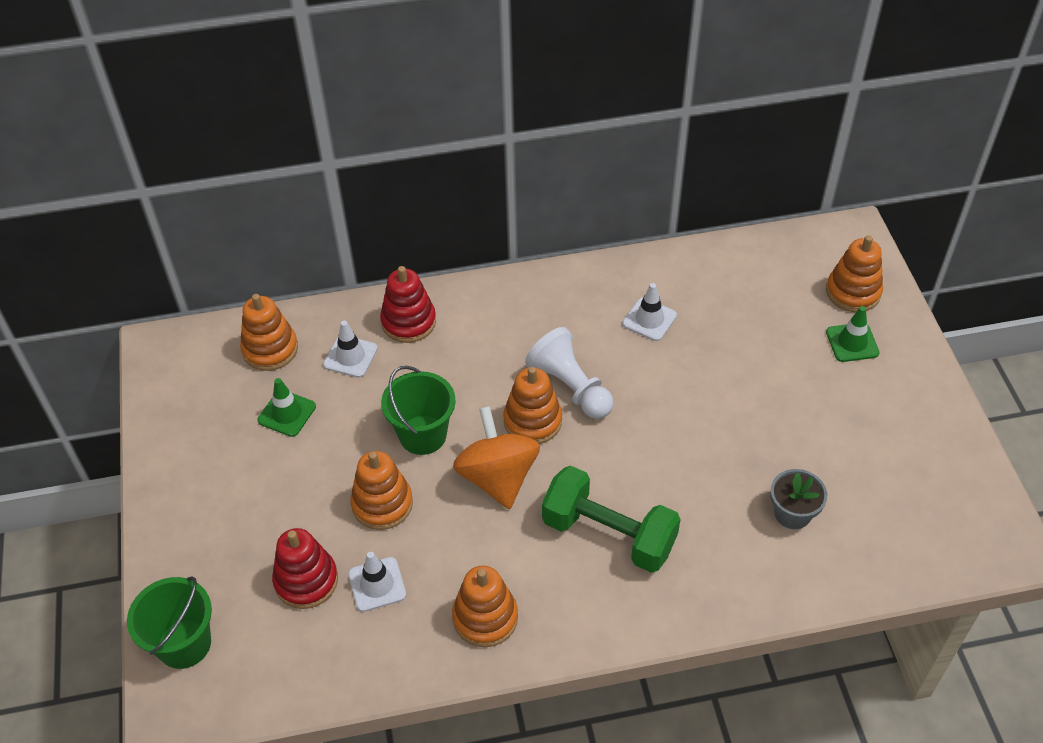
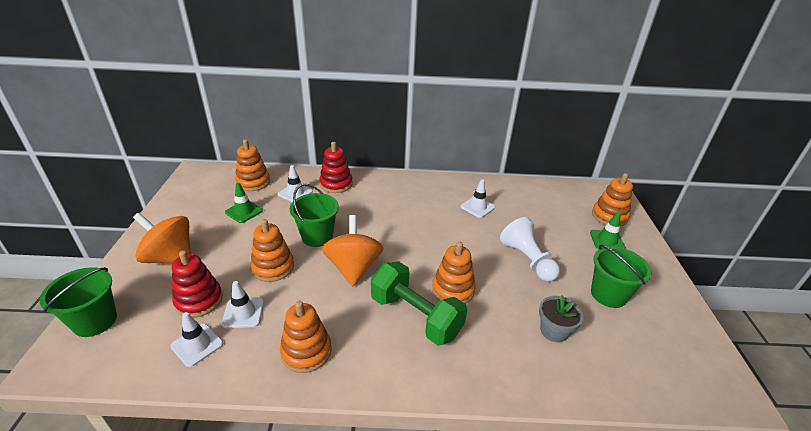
camera: 10 degrees right, 15 degrees down
orange stacking toy [503,367,562,444] -> orange stacking toy moved to [432,242,476,304]
white pawn [525,327,614,419] -> white pawn moved to [500,217,560,282]
none -> orange spinning top [133,213,191,264]
none -> white traffic cone [170,312,223,367]
none -> green bucket [591,245,652,308]

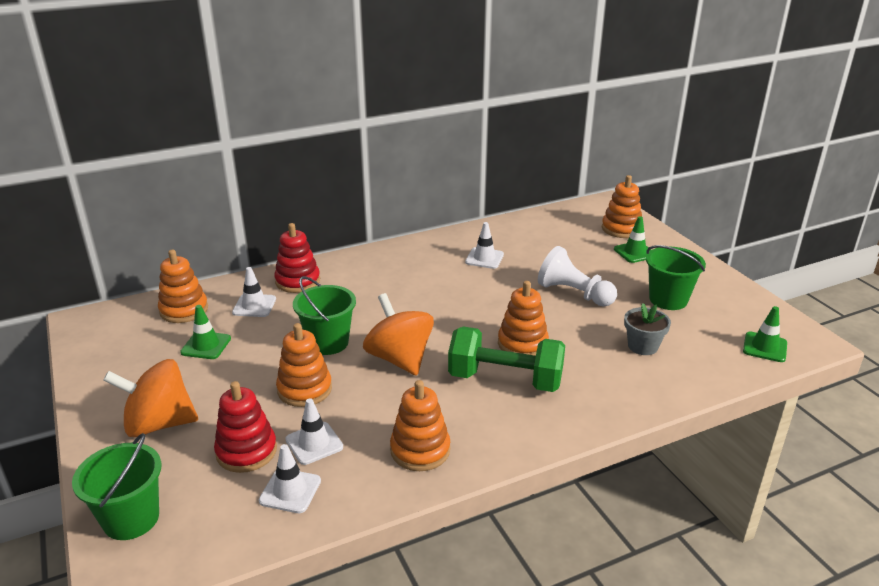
camera: 25 degrees left, 5 degrees down
none -> green traffic cone [743,306,787,362]

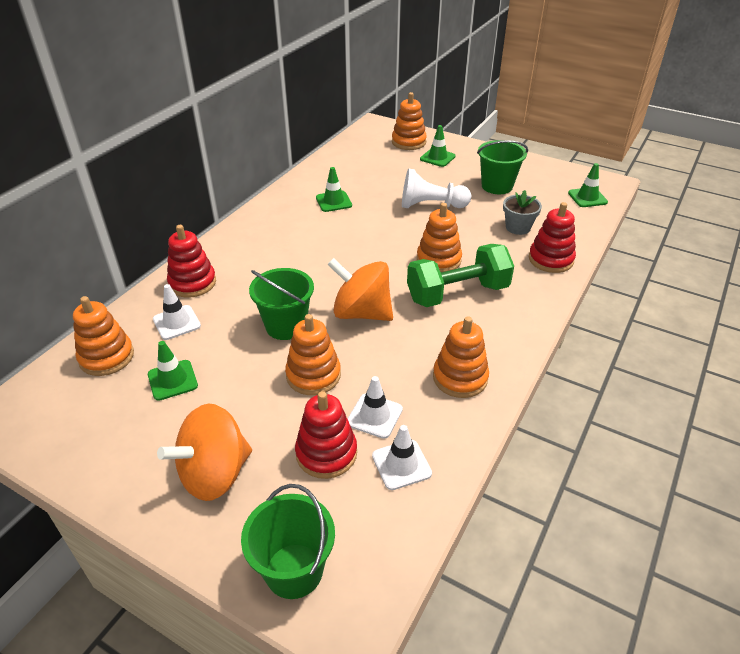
camera: 35 degrees left, 10 degrees up
white traffic cone [465,222,504,269] -> green traffic cone [316,167,352,212]
none -> red stacking toy [529,202,576,273]

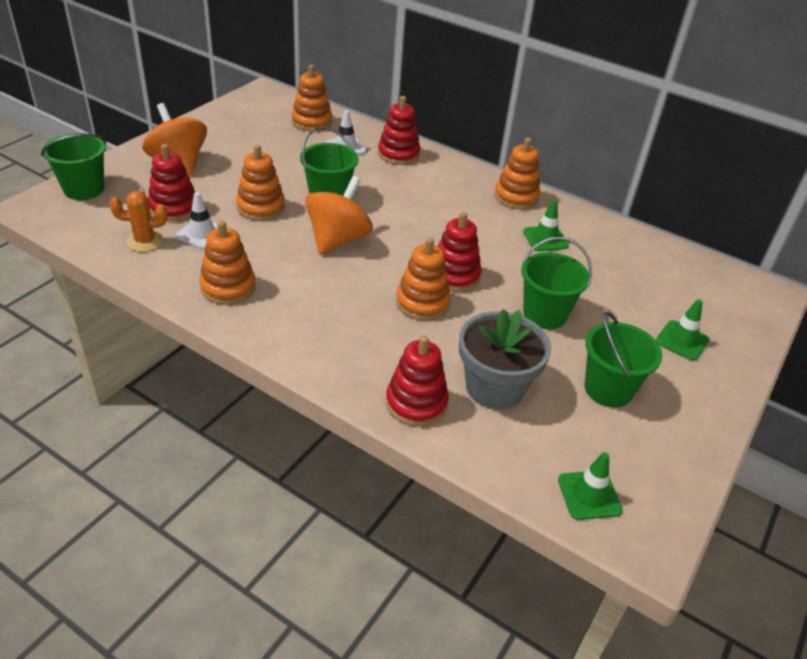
camera: 90 degrees right, 0 degrees up
green traffic cone [148,341,198,401] -> none
white traffic cone [372,425,432,490] -> orange cactus [110,191,168,252]
orange stacking toy [392,92,427,150] -> orange stacking toy moved to [494,137,540,209]
white pawn [402,168,471,208] -> green bucket [521,237,592,329]
green dumbbell [407,244,514,307] -> none
grey flower pot [503,190,542,235] -> grey flower pot [459,309,551,410], size x1.65
none -> red stacking toy [438,212,482,292]

